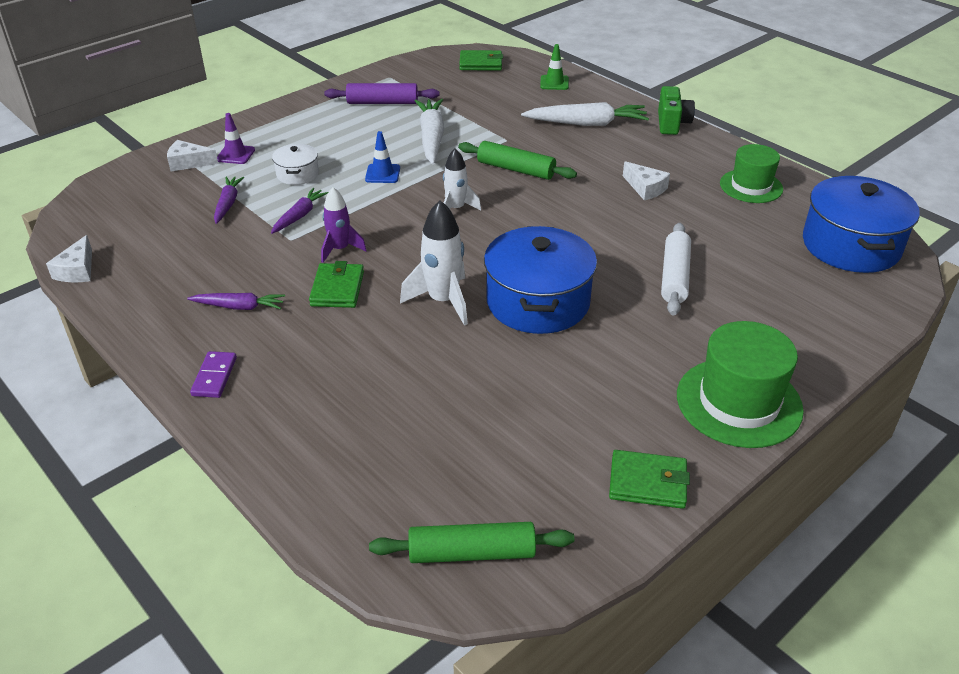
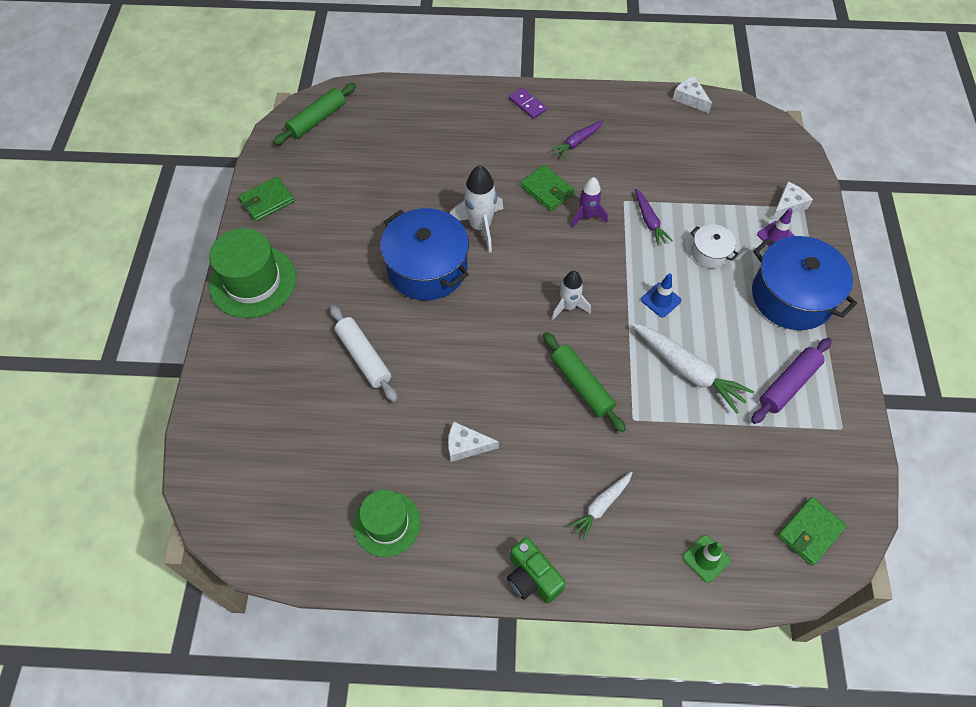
camera: 135 degrees right, 20 degrees up
purple carrot [214,176,244,224] -> none
green rolling pin [458,141,577,180] -> green rolling pin turned 75 degrees clockwise [543,332,626,432]
white carrot [521,102,649,126] -> white carrot [568,471,633,540], size x0.59
blue pot [803,176,920,273] -> blue pot moved to [752,236,857,330]

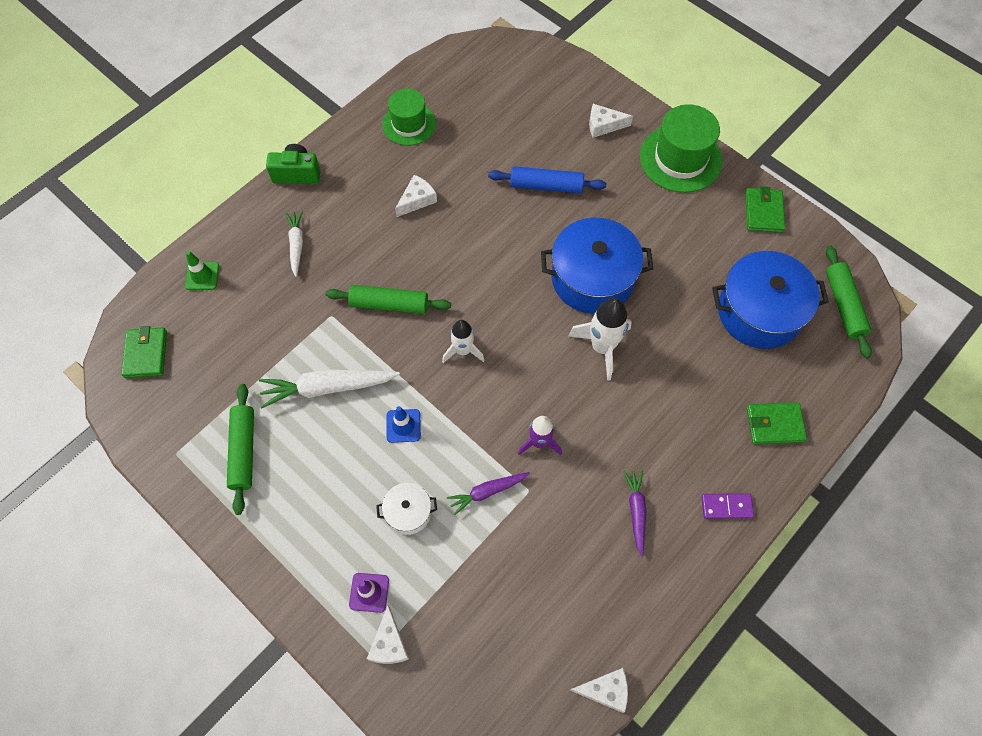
camera: 130 degrees right, 5 degrees up
white rolling pin [330,305,397,402] -> blue rolling pin [488,166,606,194]
green wallet [520,165,575,211] -> green wallet moved to [747,402,807,444]
purple carrot [635,189,673,246] -> purple carrot turned 45 degrees counterclockwise [447,472,530,515]
purple rolling pin [751,338,831,424] -> green rolling pin [227,384,254,515]
blue pot [752,236,857,330] -> blue pot moved to [712,251,829,349]
none -> white cheese [589,104,633,138]

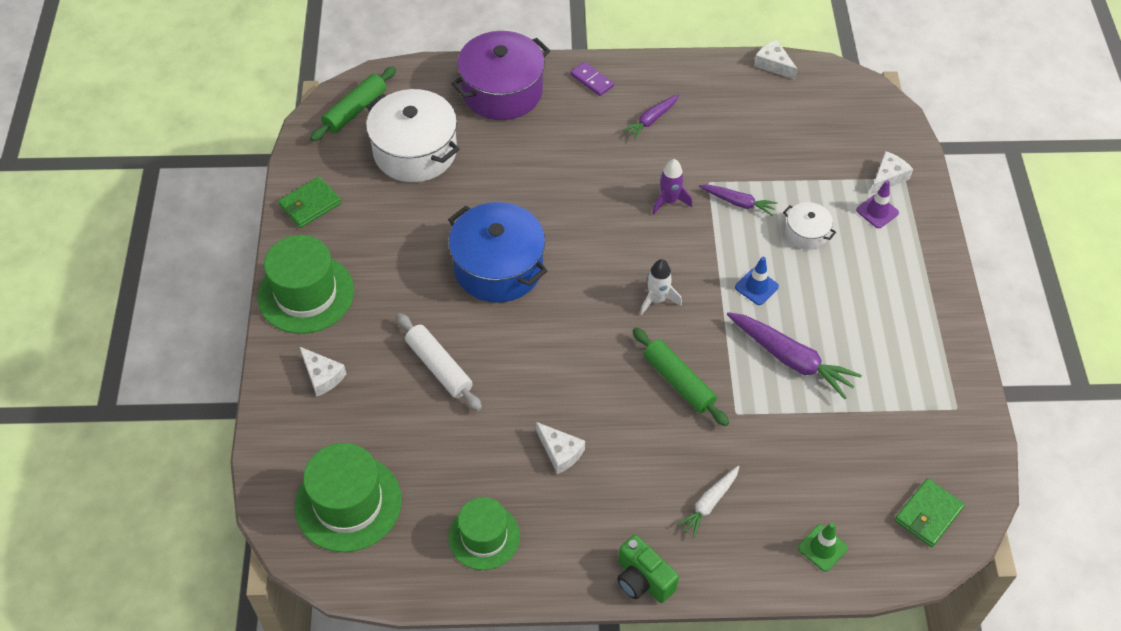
camera: 135 degrees left, 10 degrees down
green rolling pin [227,384,254,515] -> none
white carrot [259,370,400,408] -> purple carrot [727,312,862,399]
white cheese [395,175,437,217] -> white cheese turned 135 degrees counterclockwise [536,422,585,474]
blue rolling pin [488,166,606,194] -> white rolling pin [397,313,482,411]
white rocket [569,298,632,381] -> none
blue pot [712,251,829,349] -> white pot [366,89,459,182]
green wallet [747,402,807,444] -> purple pot [451,31,550,120]
none -> green hat [295,443,402,552]

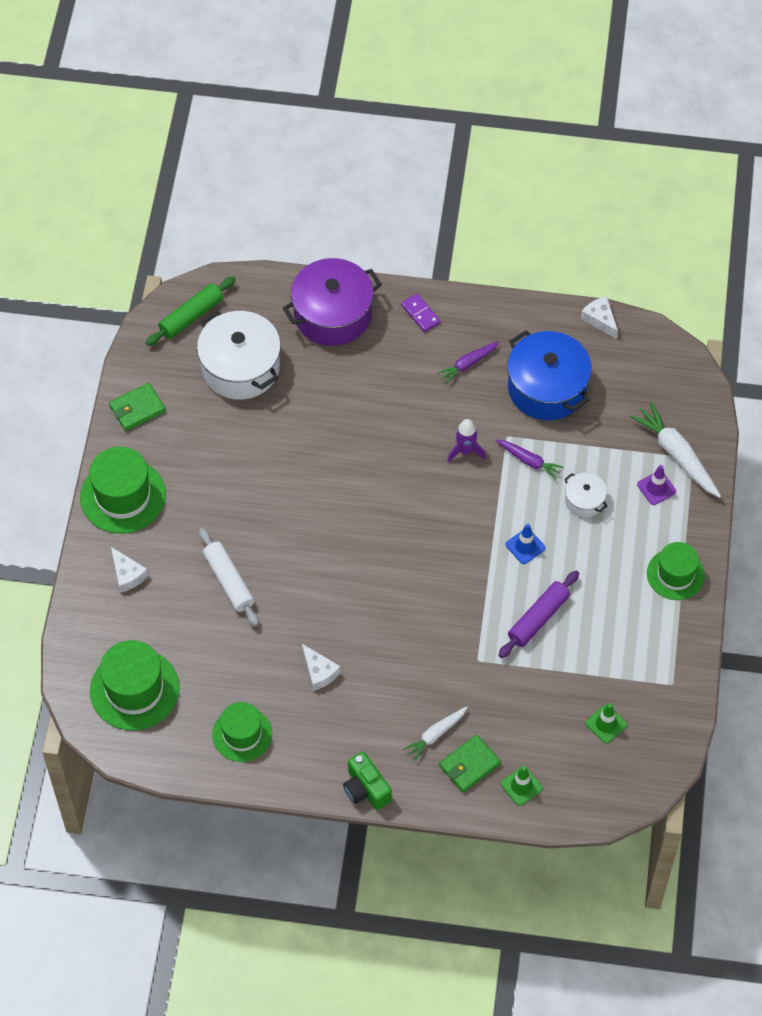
camera: 10 degrees right, 5 degrees up
blue pot [448,202,547,303] -> blue pot moved to [507,330,592,420]
green rolling pin [633,328,729,426] -> none
white rocket [640,259,682,315] -> none
purple carrot [727,312,862,399] -> purple rolling pin [498,571,579,658]
white cheese [871,151,913,194] -> white carrot [630,401,721,498]
green wallet [895,478,965,547] -> green wallet moved to [439,735,501,792]
none -> green traffic cone [586,703,627,743]
none -> green hat [647,542,705,600]

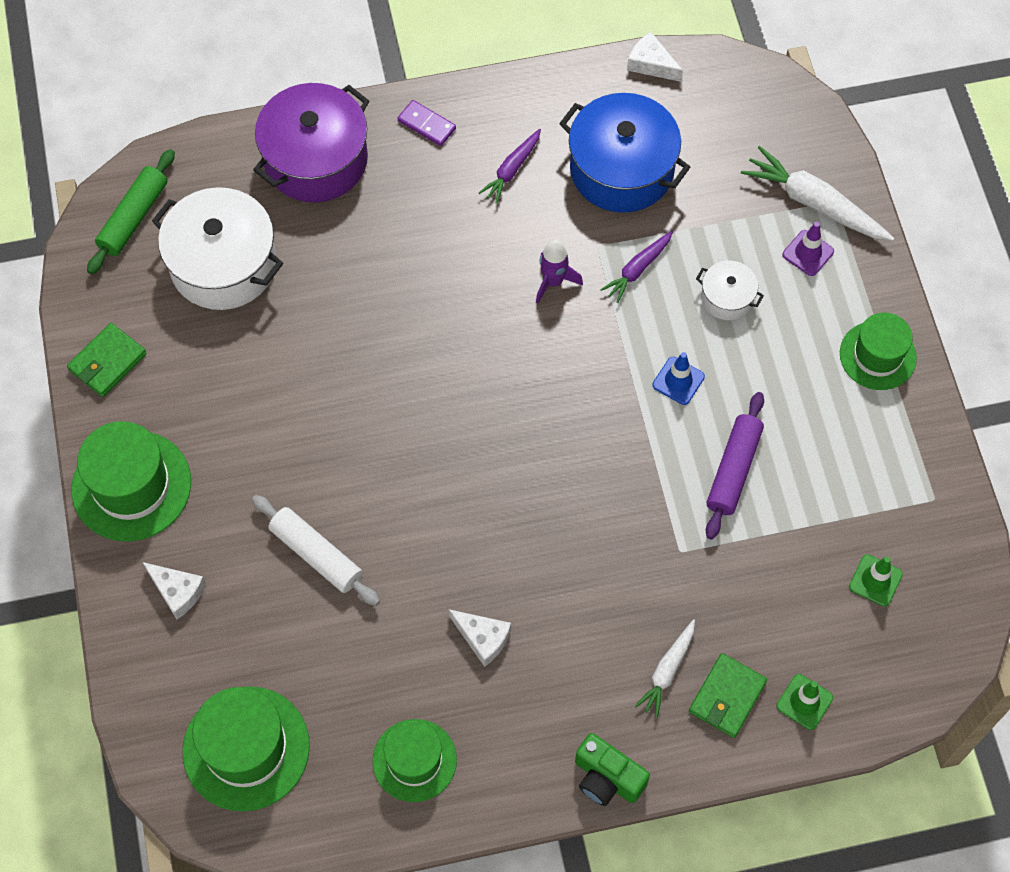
camera: 20 degrees left, 5 degrees up
purple carrot [495,440,564,480] -> purple carrot turned 120 degrees clockwise [600,231,673,303]

